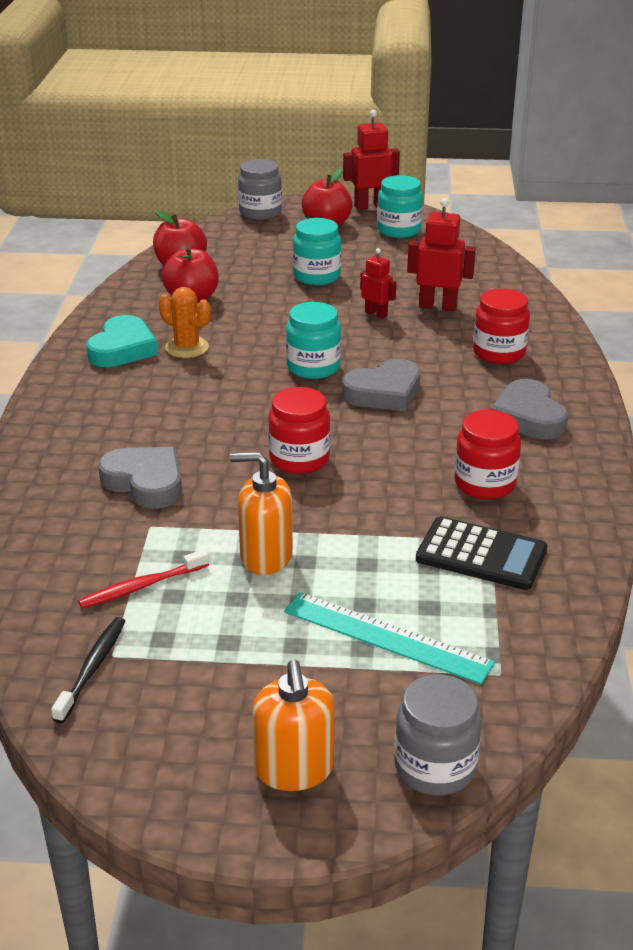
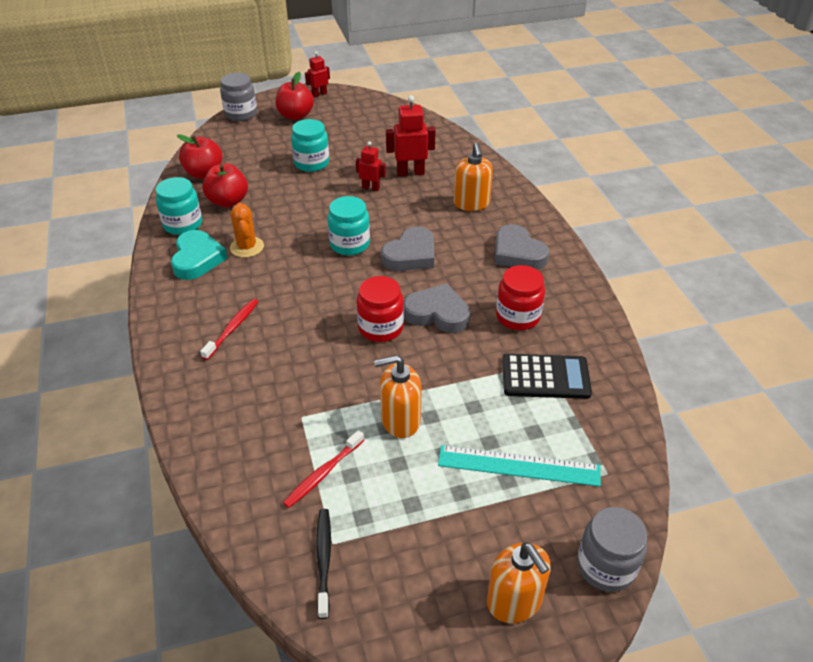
camera: 20 degrees left, 10 degrees up
grey heart [98,447,182,509] -> grey heart moved to [404,283,470,333]
orange cactus [159,287,211,358] -> orange cactus turned 60 degrees clockwise [230,203,264,258]
red robot [343,110,400,210] -> red robot [305,51,330,97], size x0.62
turquoise jar [377,175,423,238] -> turquoise jar moved to [156,177,202,235]
red jar [473,288,530,364] -> orange soap dispenser [454,143,493,211]
none -> red toothbrush [200,299,259,360]

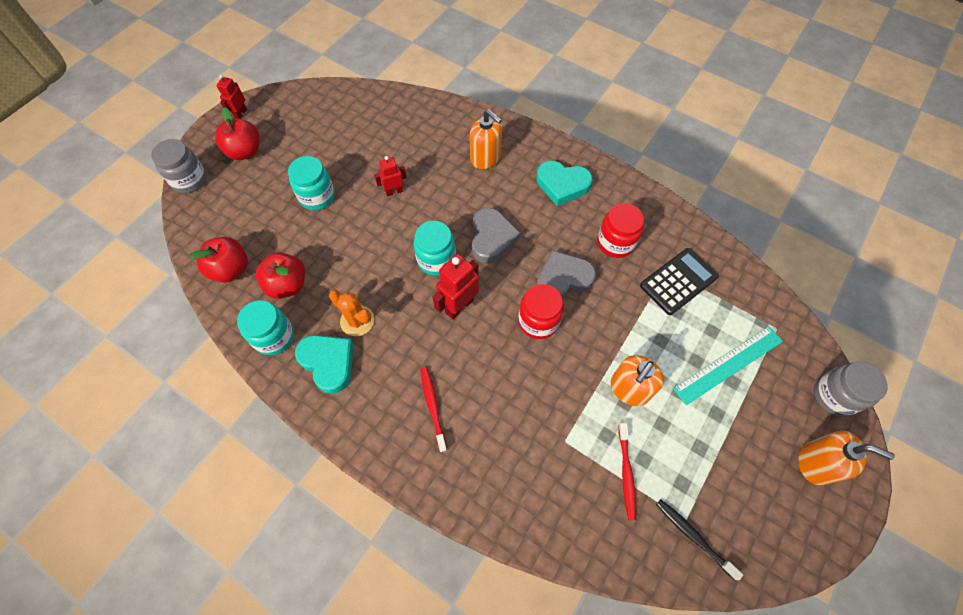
camera: 40 degrees left, 20 degrees up
red robot [386,95,436,176] -> red robot moved to [433,254,479,319]
grey heart [495,224,549,270] -> turquoise heart [536,161,592,206]

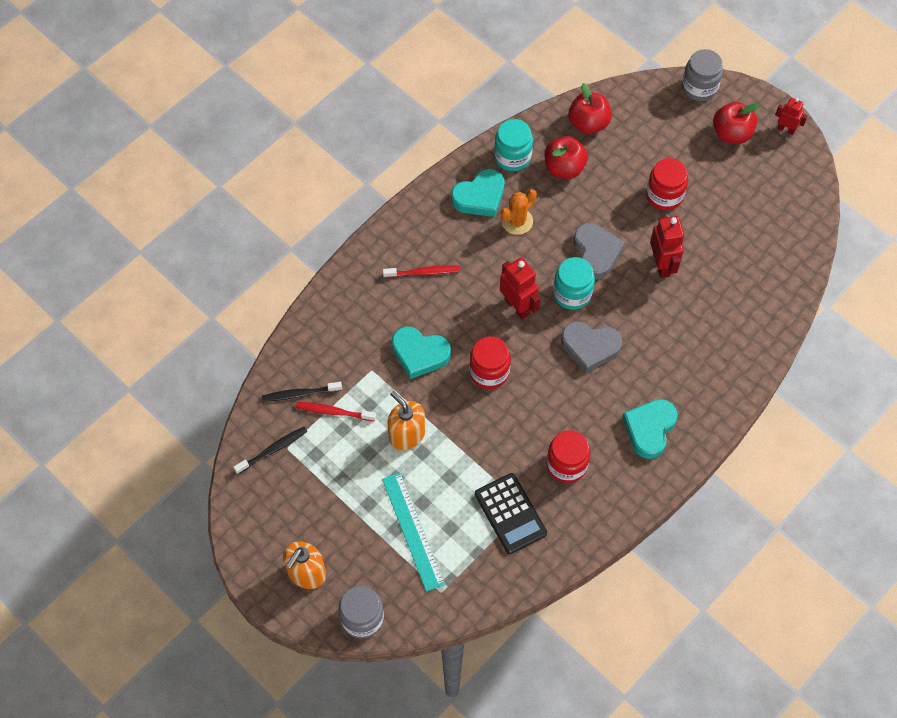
camera: 100 degrees right, 0 degrees up
turquoise jar [288,156,335,210] -> red jar [646,158,688,210]
red robot [374,156,407,196] -> red robot [650,216,684,278], size x1.62
orange soap dispenser [470,109,502,169] -> none
grey heart [537,250,596,299] -> grey heart moved to [574,223,625,279]
none -> black toothbrush [262,382,342,402]
none -> turquoise heart [392,326,451,379]

